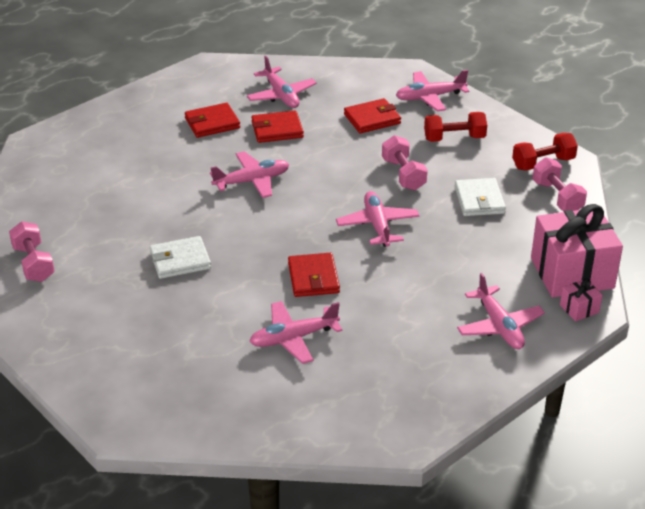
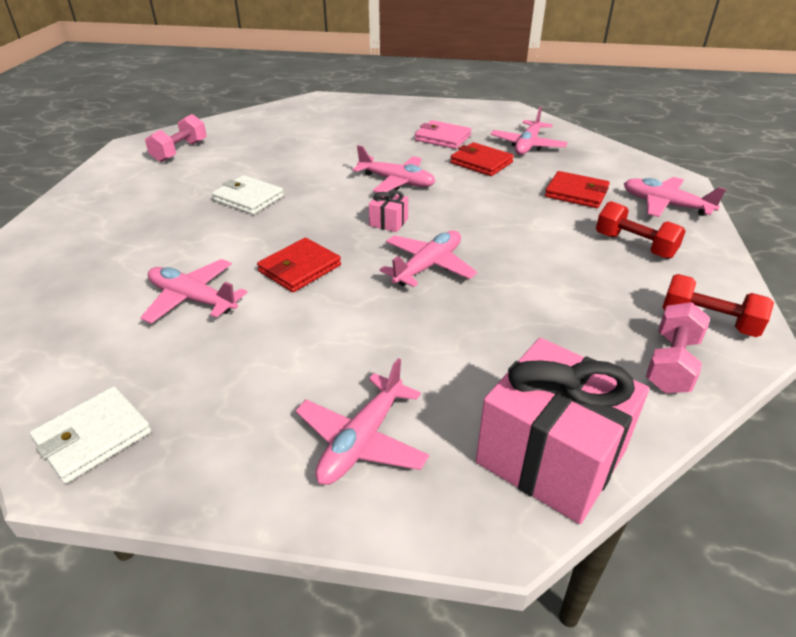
camera: 50 degrees right, 0 degrees up
red wallet [185,103,240,138] -> pink wallet [415,120,472,149]
pink dumbbell [382,135,428,190] -> none
white wallet [455,178,506,216] -> white wallet moved to [30,386,151,484]
pink gift [560,279,602,321] -> pink gift moved to [369,191,408,232]

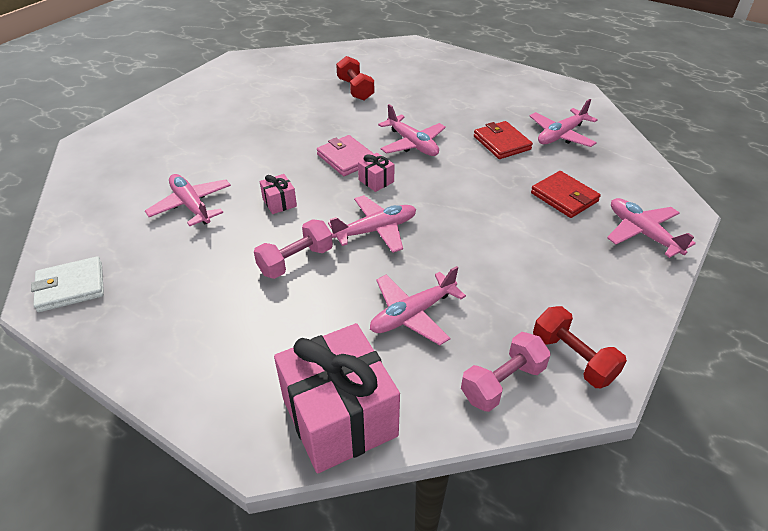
camera: 25 degrees right, 5 degrees up
pink dumbbell [145,114,206,162] -> pink dumbbell moved to [254,219,333,279]
white wallet [212,175,284,215] -> none
red wallet [257,238,341,292] -> pink gift [260,174,297,214]
pink plane [295,358,430,485] -> pink plane moved to [370,266,466,345]
pink wallet [415,120,472,149] -> pink wallet moved to [317,135,374,176]
red dumbbell [596,201,686,259] -> red dumbbell moved to [336,56,374,101]

